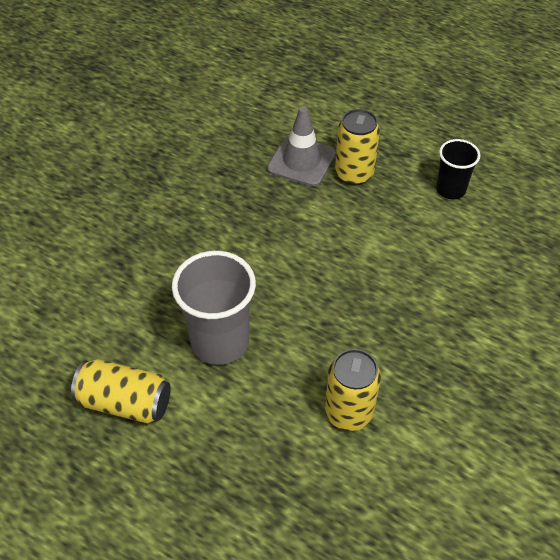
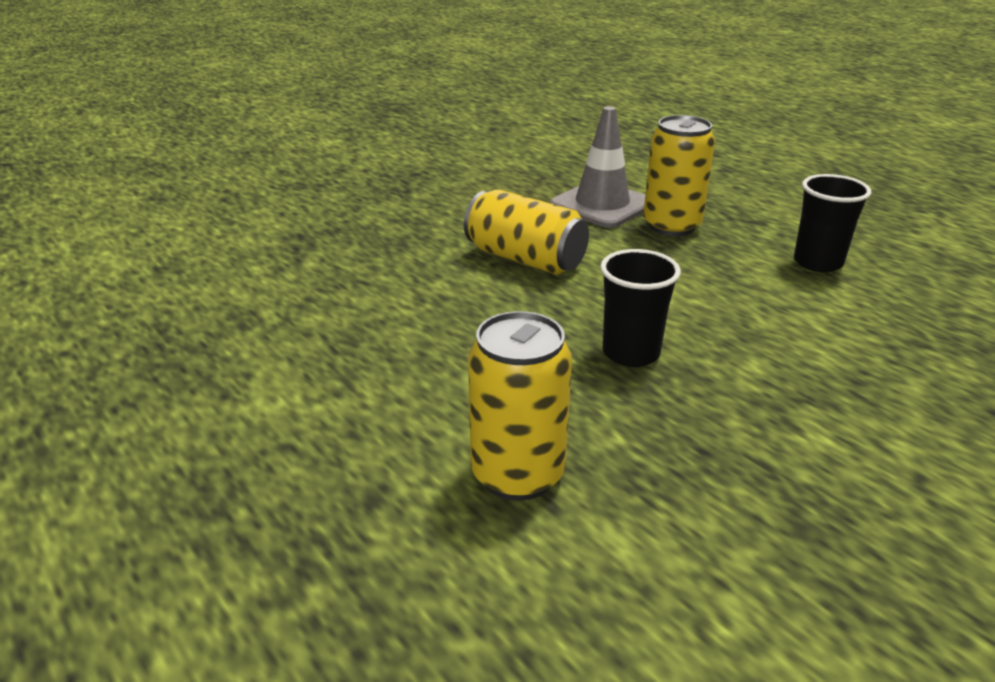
camera: 20 degrees right, 20 degrees down
yellow can [71,359,171,424] -> yellow can moved to [464,189,589,275]
grey cup [172,251,256,365] -> none
none -> black cup [600,249,681,367]

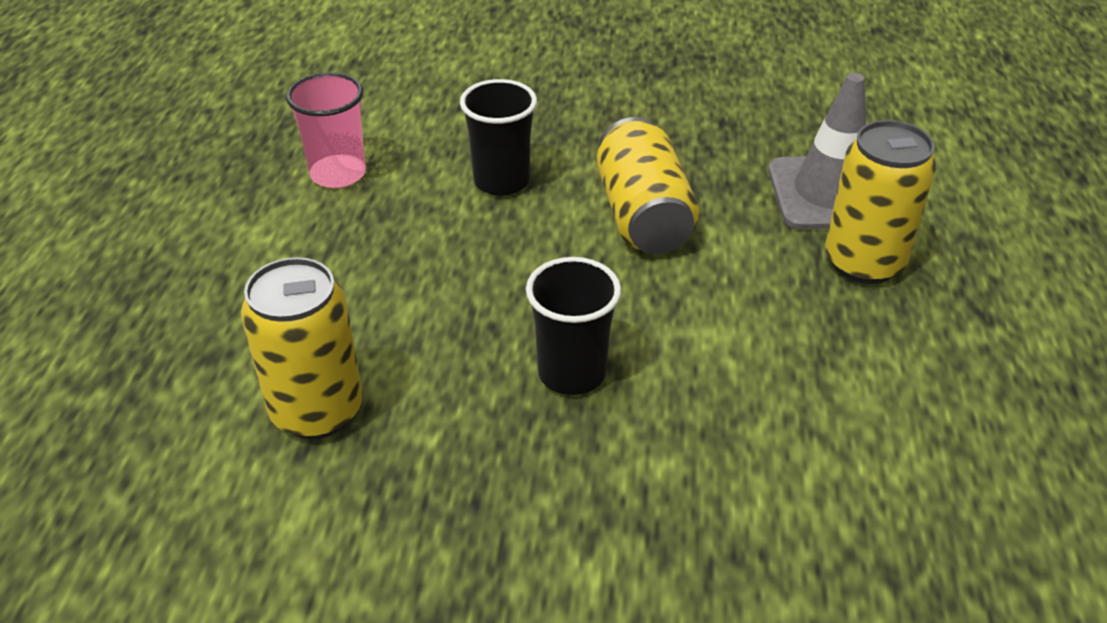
camera: 45 degrees right, 10 degrees up
black cup [794,174,871,272] -> black cup moved to [460,79,537,196]
none -> pink cup [286,72,366,188]

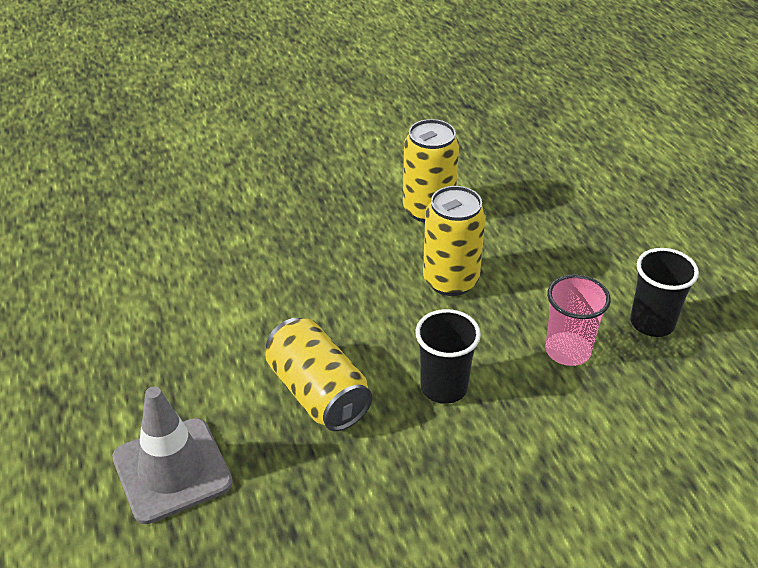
camera: 155 degrees right, 0 degrees up
black cup [526,257,621,395] -> black cup moved to [630,248,699,337]
yellow can [825,120,936,284] -> yellow can moved to [423,186,486,296]

